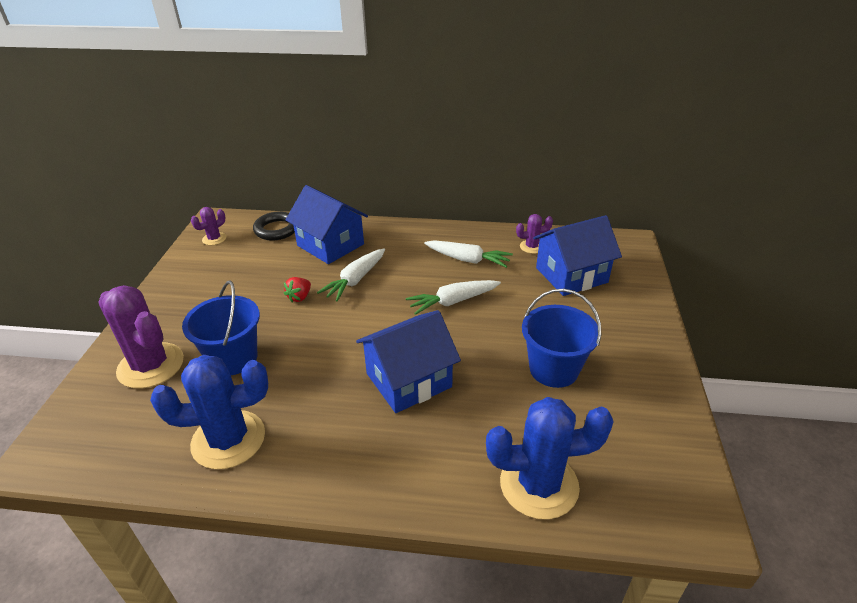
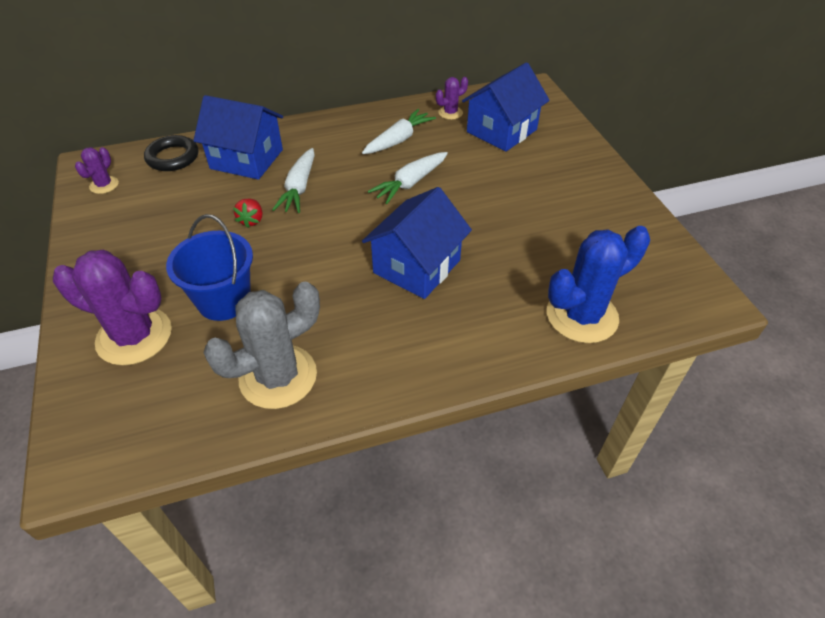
camera: 25 degrees left, 10 degrees up
blue cactus [150,355,268,470] -> grey cactus [203,282,320,409]
white carrot [424,240,513,268] -> white carrot turned 45 degrees counterclockwise [362,109,436,154]
blue bucket [522,289,601,388] -> none

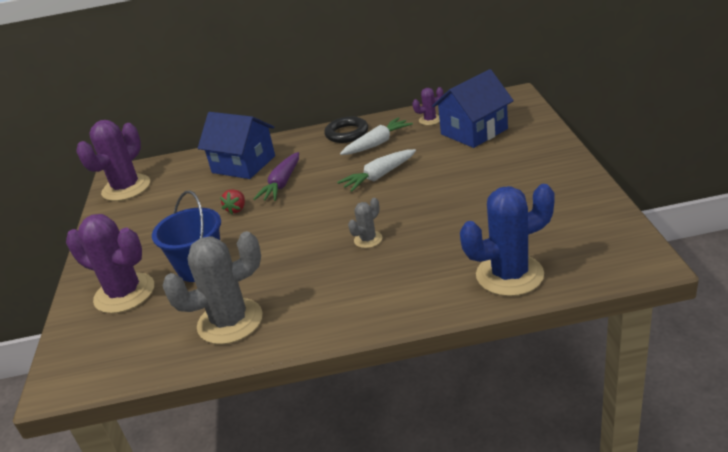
camera: 15 degrees right, 15 degrees down
purple cactus [75,147,119,194] -> purple cactus [76,120,150,201], size x2.08
black ring [144,135,198,171] -> black ring moved to [324,117,368,143]
white carrot [272,148,315,213] -> purple carrot [253,152,299,201]
blue house [362,187,472,299] -> grey cactus [348,198,382,248]

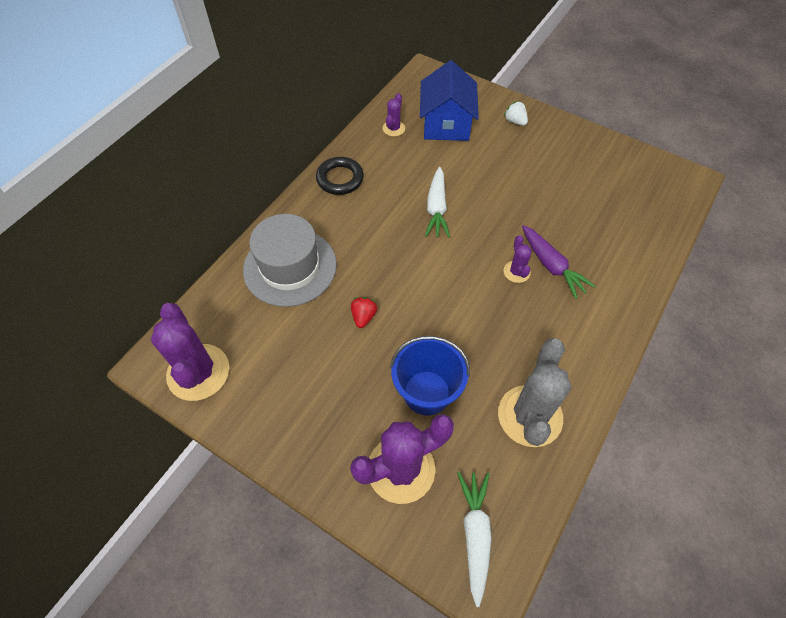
camera: 55 degrees left, 25 degrees up
blue house [198,112,275,179] -> grey hat [243,214,337,307]
red strawberry [220,189,245,214] -> red strawberry turned 135 degrees counterclockwise [351,297,377,328]
purple carrot [253,152,299,201] -> purple carrot moved to [522,225,596,299]
white carrot [340,117,413,155] -> white carrot moved to [457,472,492,607]
grey cactus [348,198,382,248] -> purple cactus [503,235,532,283]
blue cactus [460,184,555,296] -> none
none -> white strawberry [504,101,528,126]

